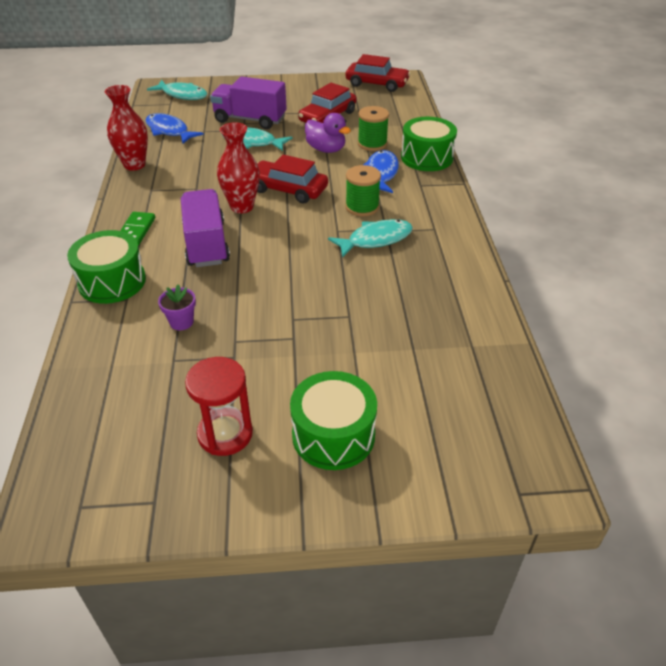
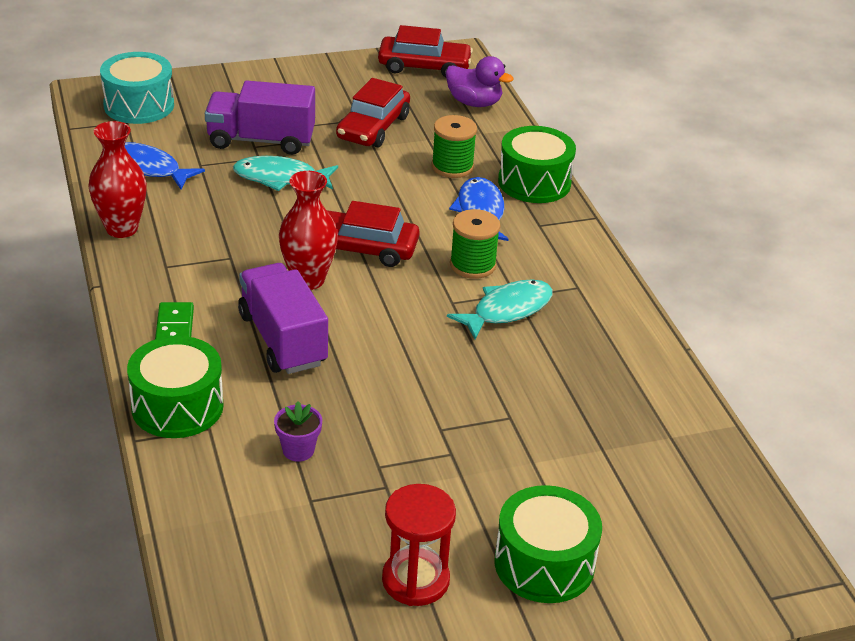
camera: 15 degrees left, 5 degrees down
turquoise fish [147,80,207,100] -> turquoise drum [100,52,174,124]
purple duck [305,113,351,153] -> purple duck moved to [446,56,514,107]

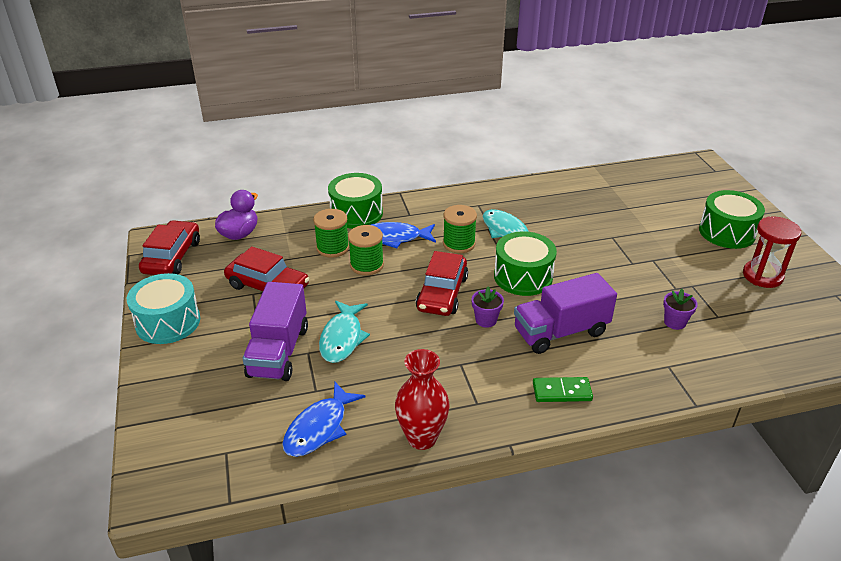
camera: 85 degrees left, 0 degrees up
turquoise drum [100,52,174,124] -> turquoise drum moved to [127,273,200,344]
green drum [127,336,224,438] -> green drum moved to [494,231,557,296]
red vase [279,171,338,290] -> purple flower pot [471,287,504,328]
none -> green spool [348,225,384,275]

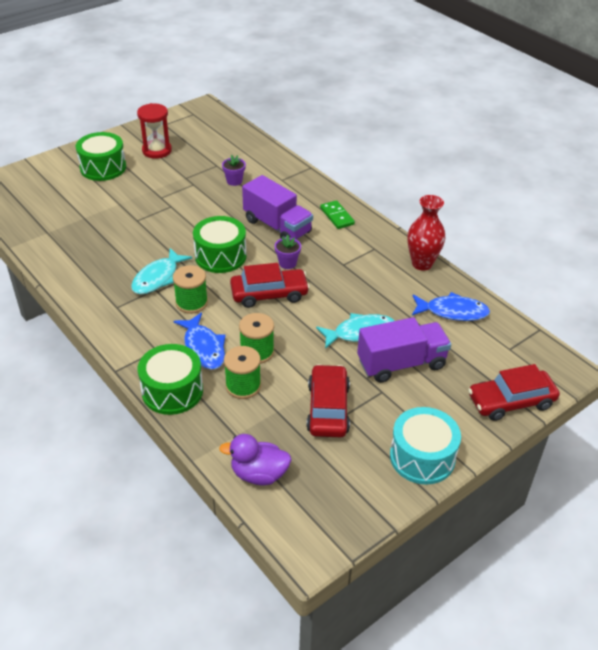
camera: 115 degrees left, 5 degrees up
red car [139,220,200,275] -> red car moved to [468,364,560,421]

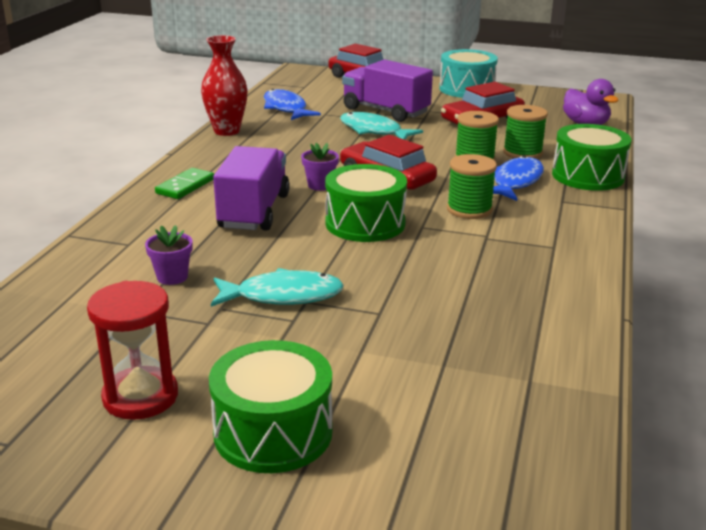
camera: 125 degrees left, 15 degrees down
turquoise fish [131,248,192,294] -> turquoise fish moved to [211,268,344,307]

